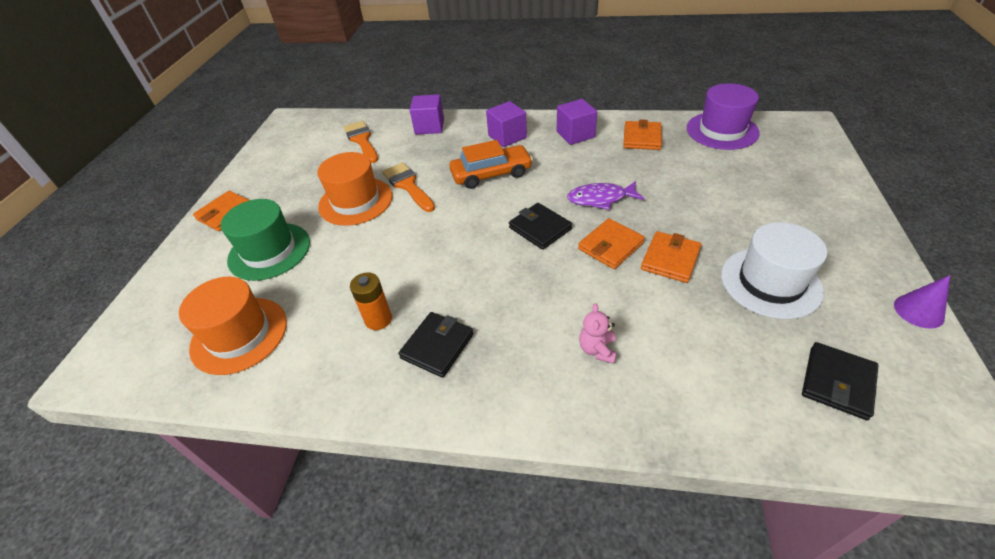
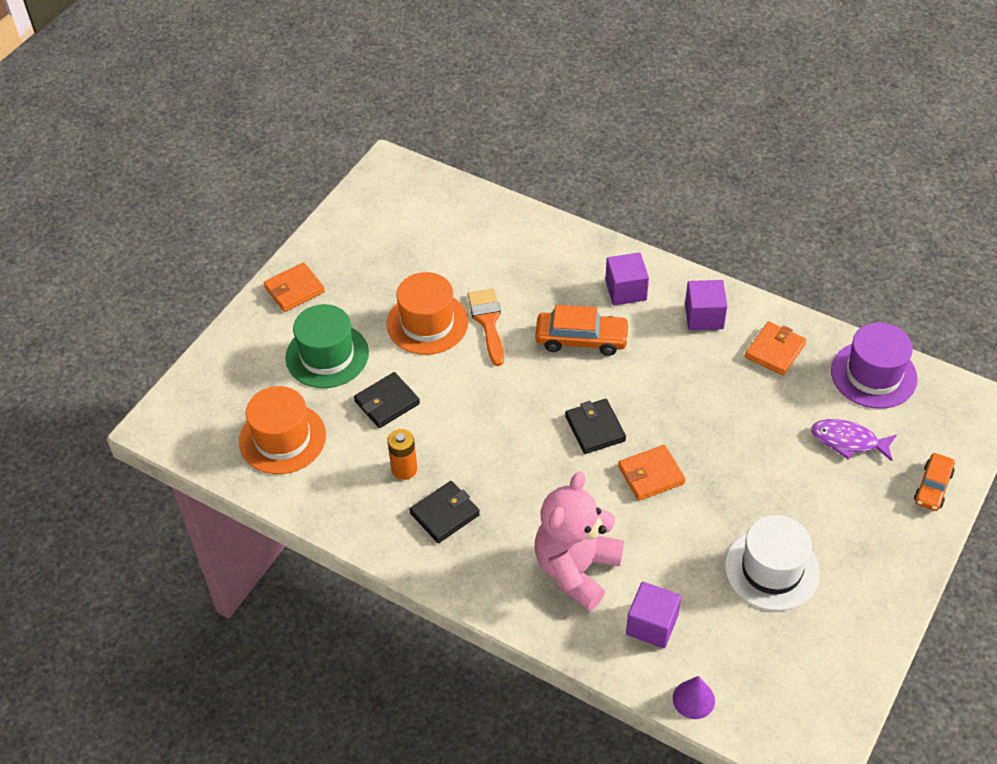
camera: 20 degrees right, 5 degrees up
orange brush [343,121,378,163] -> none
purple cube [410,94,444,135] -> purple cube moved to [626,582,681,648]
purple fish [567,181,644,210] -> purple fish moved to [811,419,897,461]
pink teddy bear [579,304,617,364] -> pink teddy bear [535,472,624,611], size x2.45
orange wallet [641,231,701,283] -> none
black wallet [802,342,879,420] -> black wallet moved to [354,372,420,428]
purple cone [894,275,950,328] -> purple cone moved to [673,676,715,719]
none -> orange car [914,453,955,511]

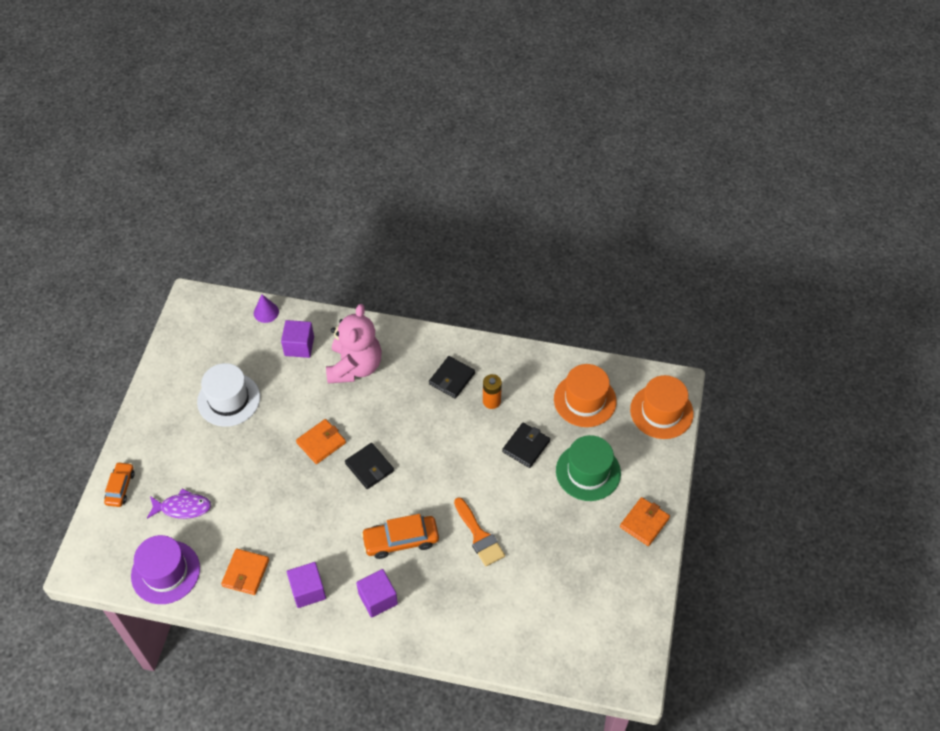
camera: 160 degrees right, 5 degrees up
orange hat [387,272,469,355] -> orange hat moved to [630,375,694,439]

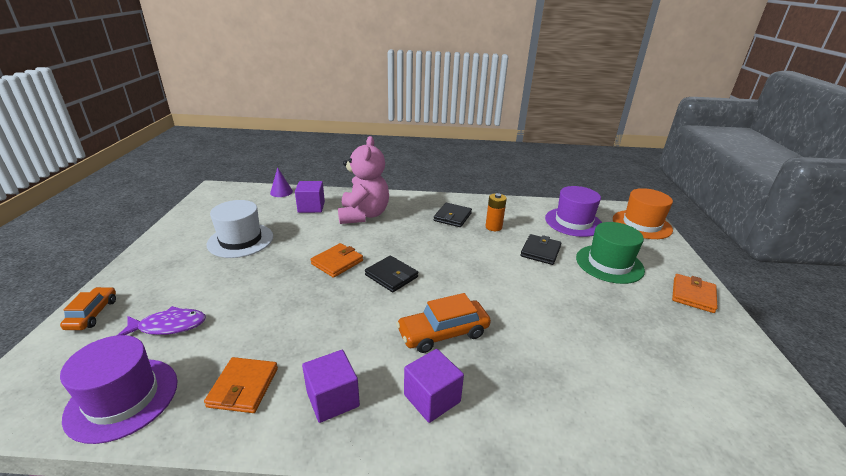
camera: 10 degrees left, 25 degrees down
orange brush [454,497,505,566] -> none
orange hat [554,364,617,427] -> purple hat [545,186,602,237]

